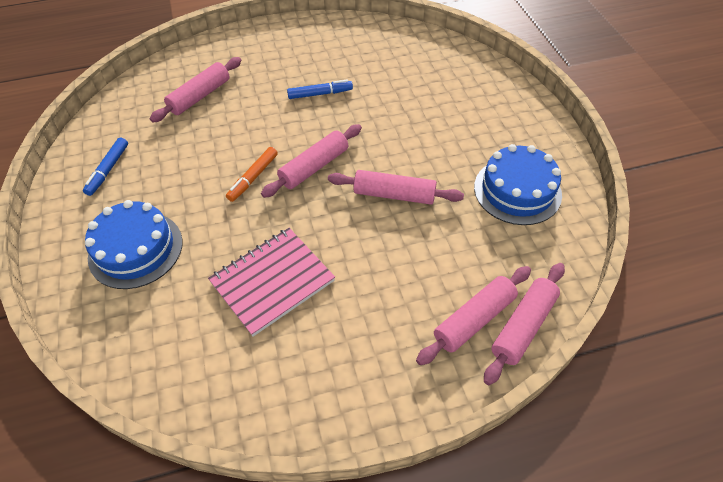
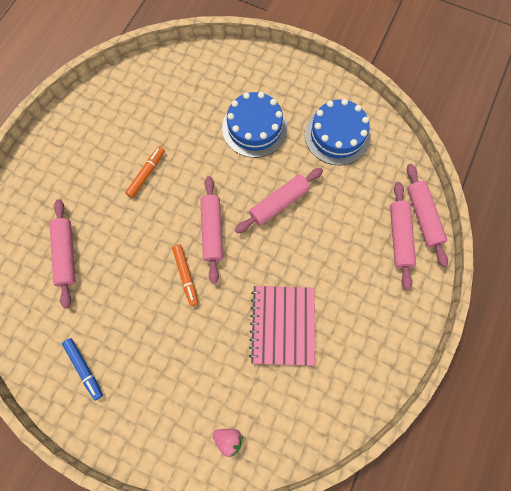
camera: 50 degrees left, 20 degrees up
blue cake [85,200,183,289] -> blue cake moved to [222,92,288,158]
blue marker [287,80,353,99] -> orange marker [125,146,165,198]
none -> pink strawberry [213,429,243,457]

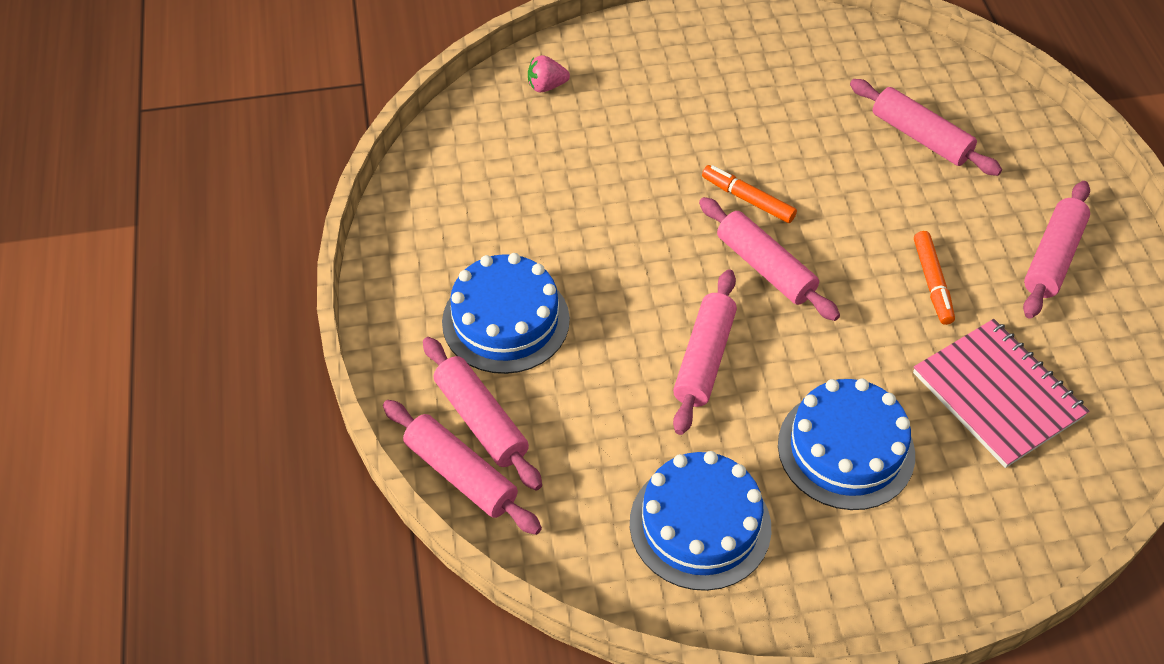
camera: 145 degrees right, 20 degrees down
blue marker [62,338,103,401] -> none
pink notebook [249,286,315,366] -> pink notebook moved to [913,319,1089,468]
none -> blue cake [442,253,570,374]
none -> pink rolling pin [1023,181,1090,319]

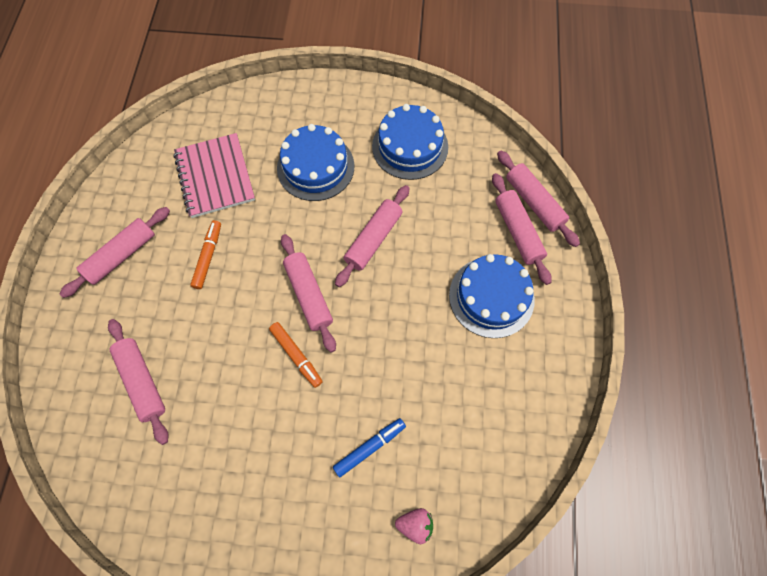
camera: 165 degrees left, 15 degrees up
none -> blue marker [333,418,406,477]

